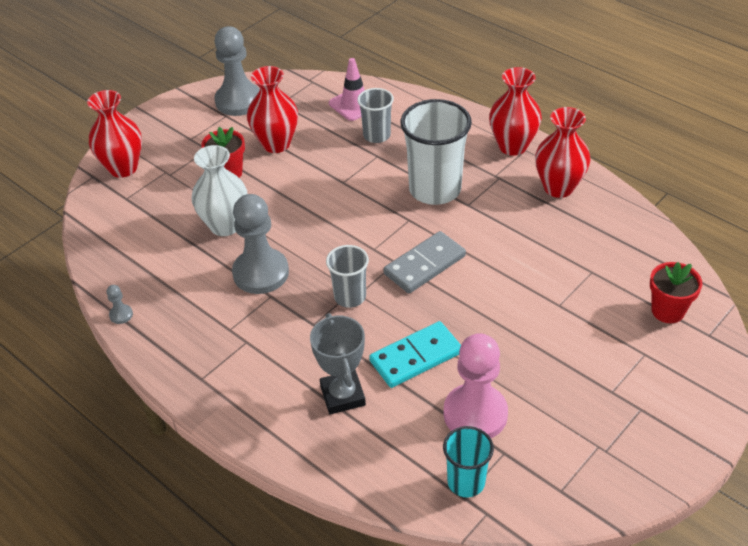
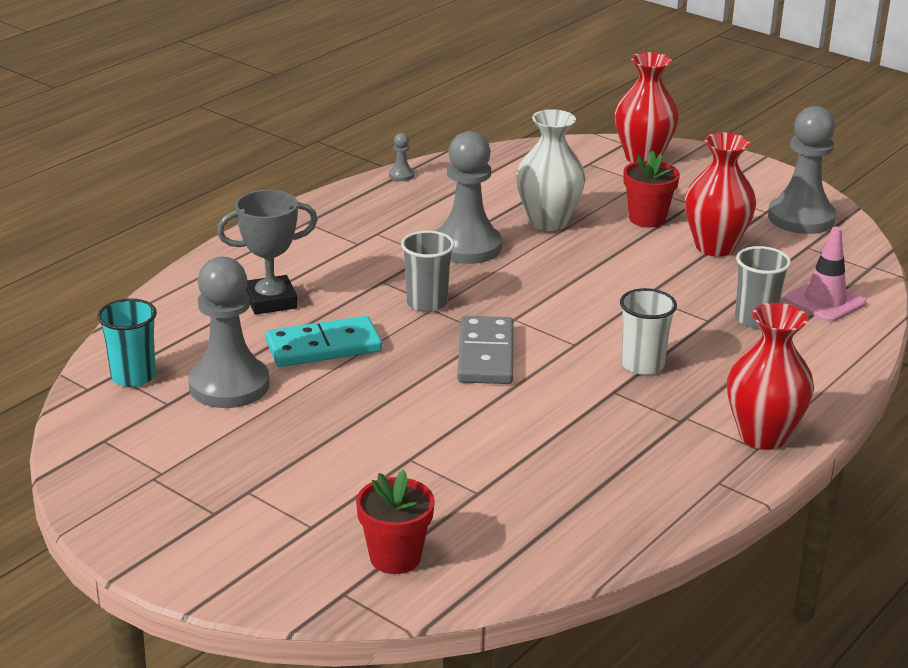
camera: 85 degrees right, 15 degrees down
turquoise domino [369,321,461,388] -> turquoise domino turned 75 degrees counterclockwise [266,316,382,367]
grey domino [383,231,466,293] -> grey domino turned 45 degrees clockwise [457,316,514,384]
white cup [400,99,472,205] -> white cup [620,288,677,375], size x0.56
pink pawn [444,333,508,438] -> grey pawn [188,257,269,408]
red vase [535,107,591,198] -> none

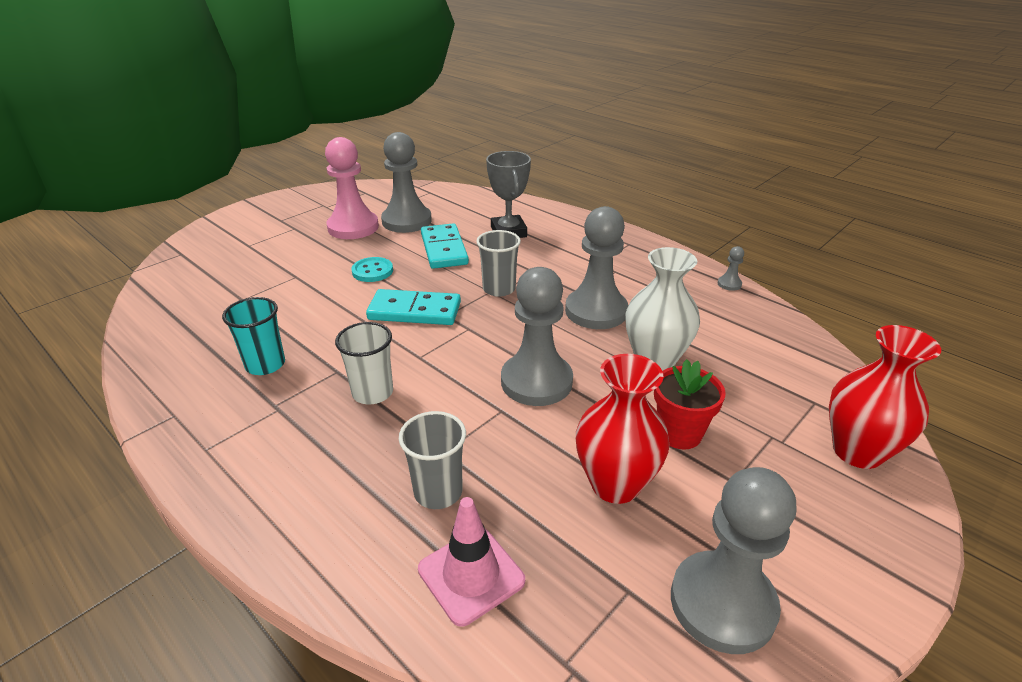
camera: 95 degrees right, 5 degrees up
turquoise cup [97,299,157,387] -> turquoise cup moved to [222,297,285,375]
red flower pot [356,469,435,574] -> none
grey domino [457,316,514,384] -> turquoise domino [366,289,461,325]
red vase [727,303,814,450] -> none
none -> pink pawn [325,137,379,239]
none -> turquoise button [351,257,393,282]
none -> grey pawn [501,267,573,406]

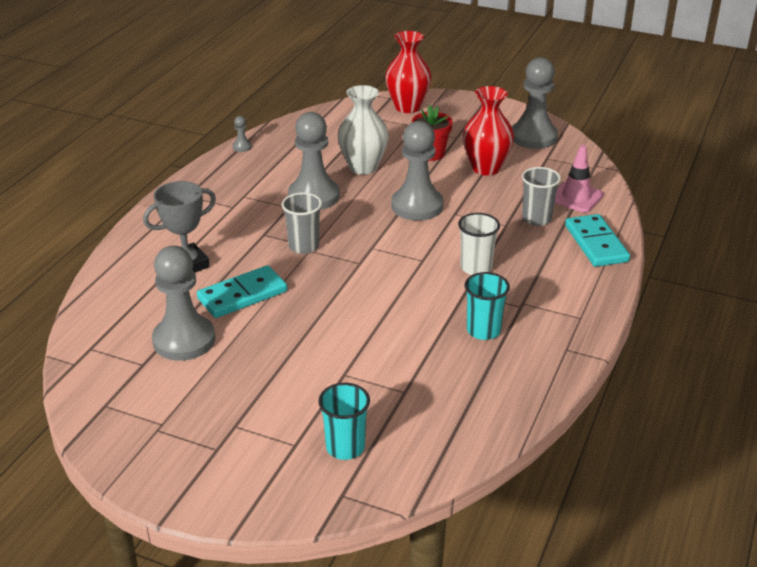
camera: 110 degrees left, 0 degrees up
pink pawn [325,137,379,239] -> none
turquoise button [351,257,393,282] -> none
turquoise domino [366,289,461,325] -> turquoise domino moved to [565,214,630,267]
none -> turquoise cup [318,383,370,460]

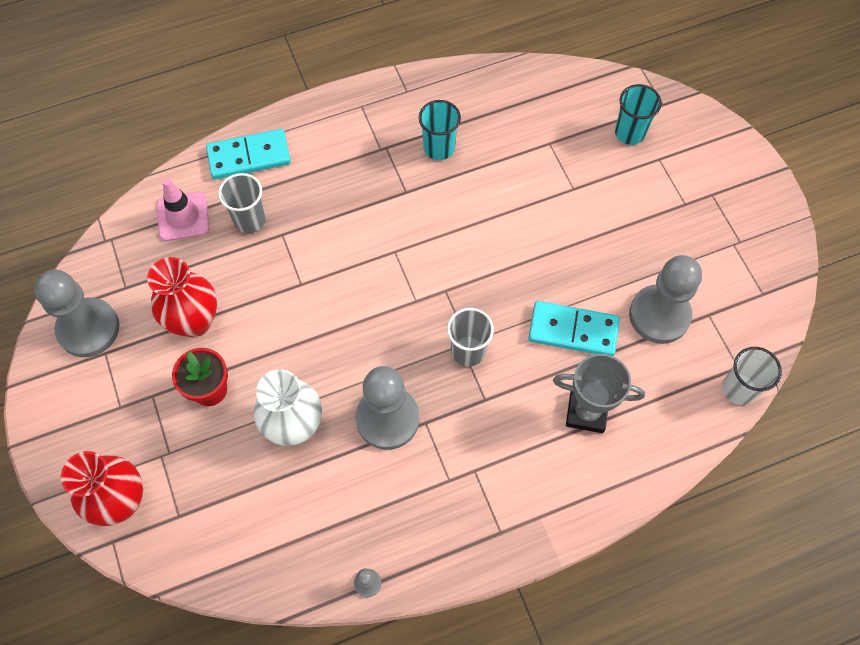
camera: 135 degrees left, 30 degrees up
grey pawn [391,121,443,221] -> none
white cup [458,213,500,275] -> white cup moved to [722,347,782,405]
turquoise domino [565,214,630,267] -> turquoise domino turned 45 degrees clockwise [206,129,291,180]

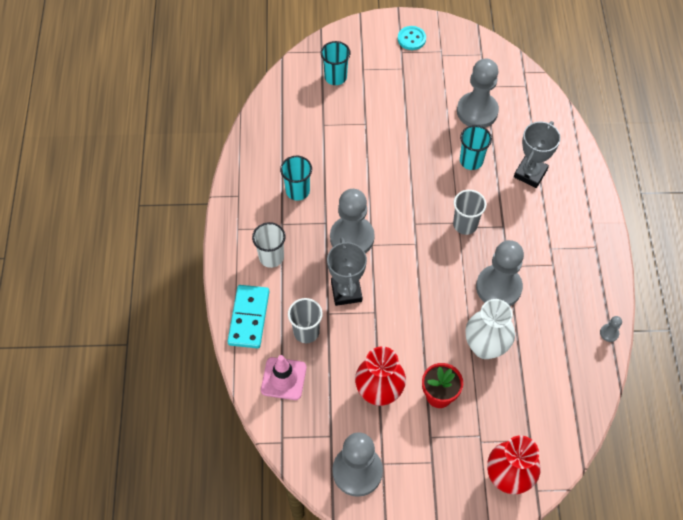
camera: 70 degrees left, 5 degrees down
turquoise domino [528,301,620,356] -> turquoise cup [460,125,492,170]
white cup [722,347,782,405] -> white cup moved to [252,222,286,268]
none -> grey trophy [327,237,367,306]
none -> grey pawn [330,189,375,254]
none -> turquoise button [398,26,426,50]

